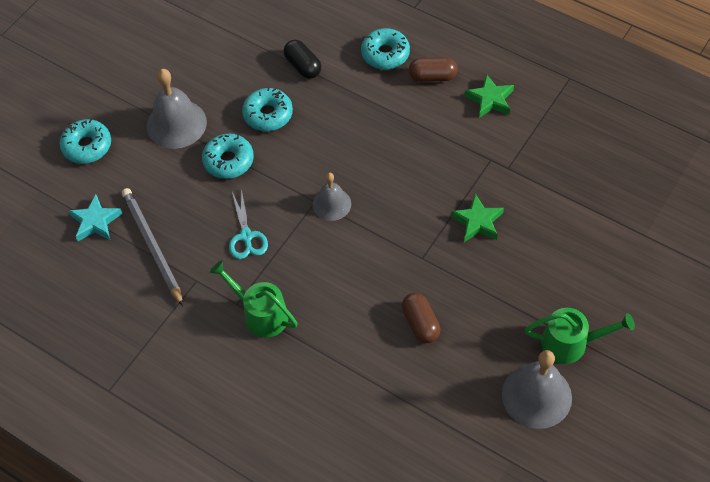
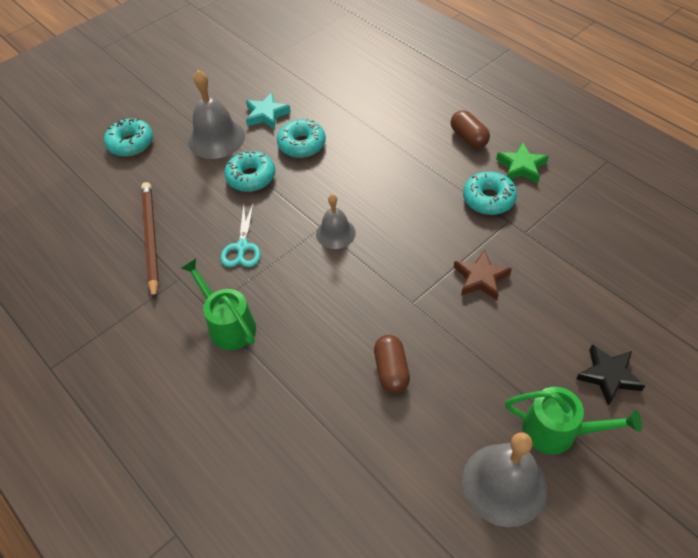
camera: 15 degrees right, 5 degrees down
turquoise star [69,195,122,241] -> turquoise star moved to [246,93,291,129]
grey pencil [122,188,183,306] -> brown pencil [141,182,159,300]
black capsule [284,40,322,79] -> none
turquoise donut [361,28,410,70] -> turquoise donut moved to [463,171,517,215]
brown capsule [409,57,458,82] -> brown capsule turned 45 degrees clockwise [451,110,490,148]
green star [451,194,504,242] -> brown star [453,249,512,300]
none -> black star [576,344,645,406]

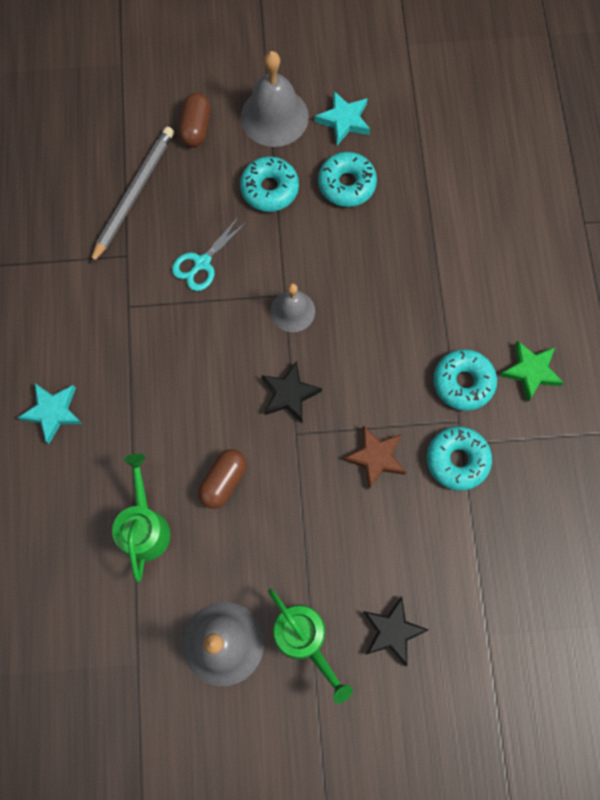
camera: 35 degrees right, 20 degrees up
turquoise donut [104,118,153,156] -> turquoise donut moved to [427,426,492,491]
brown pencil [141,182,159,300] -> grey pencil [90,127,174,265]
green watering can [181,258,256,350] -> green watering can moved to [112,454,171,582]
brown capsule [451,110,490,148] -> brown capsule moved to [179,93,210,147]
none -> turquoise star [18,383,83,444]
none -> black star [261,361,322,423]

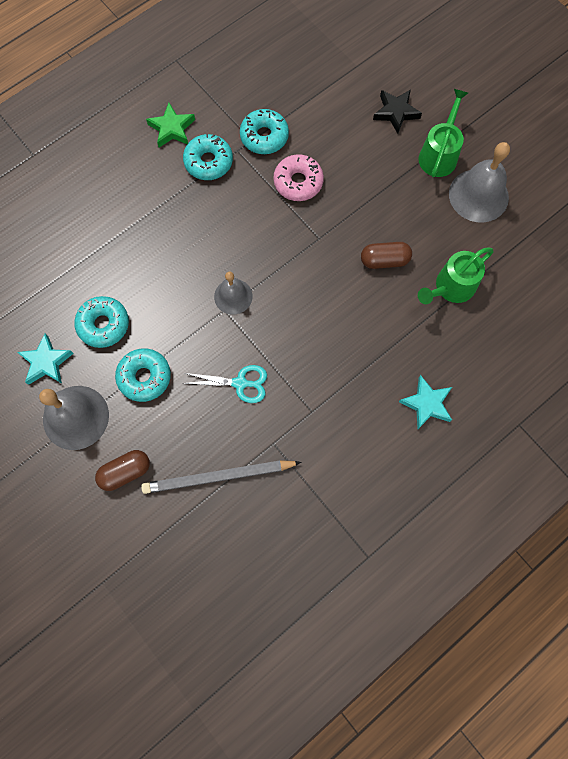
camera: 125 degrees left, 0 degrees up
black star [261,361,322,423] -> none
brown star [343,425,406,489] -> pink donut [274,154,324,201]

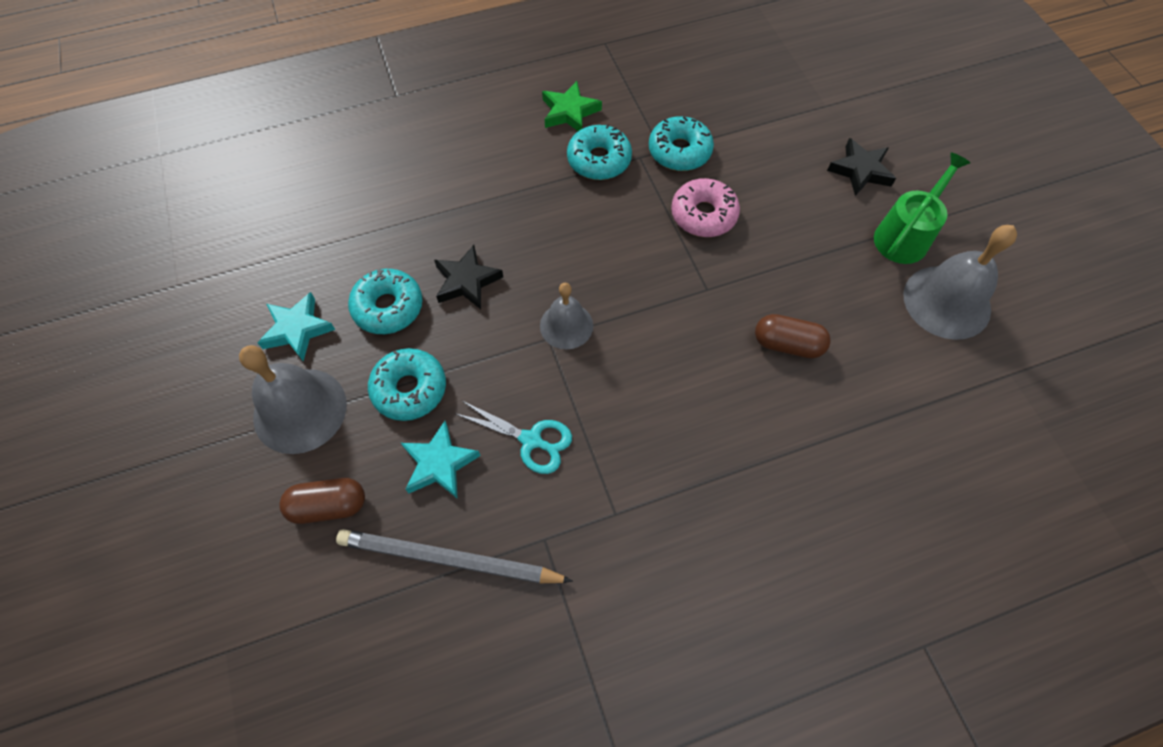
camera: 20 degrees right, 10 degrees down
turquoise star [399,375,452,429] -> turquoise star moved to [401,421,480,498]
green watering can [418,248,494,304] -> none
none -> black star [434,245,503,309]

